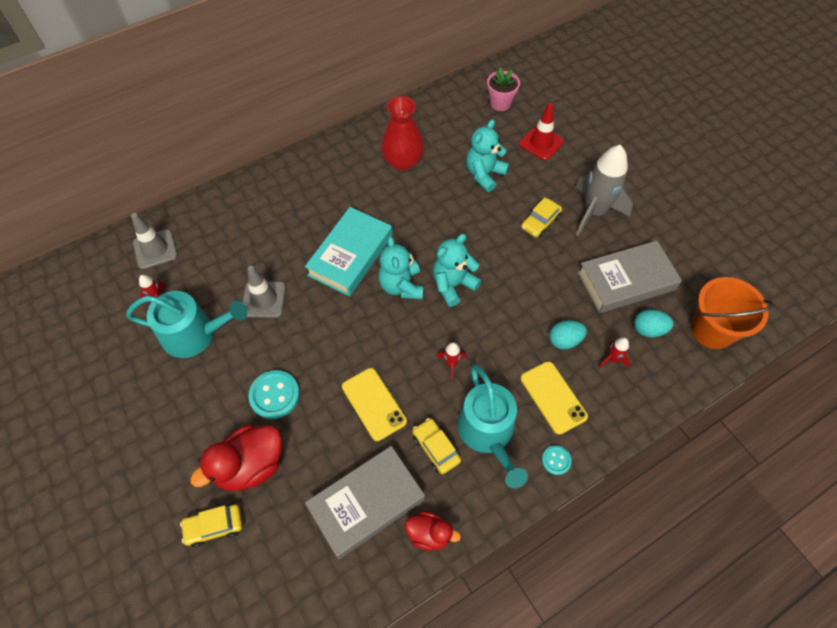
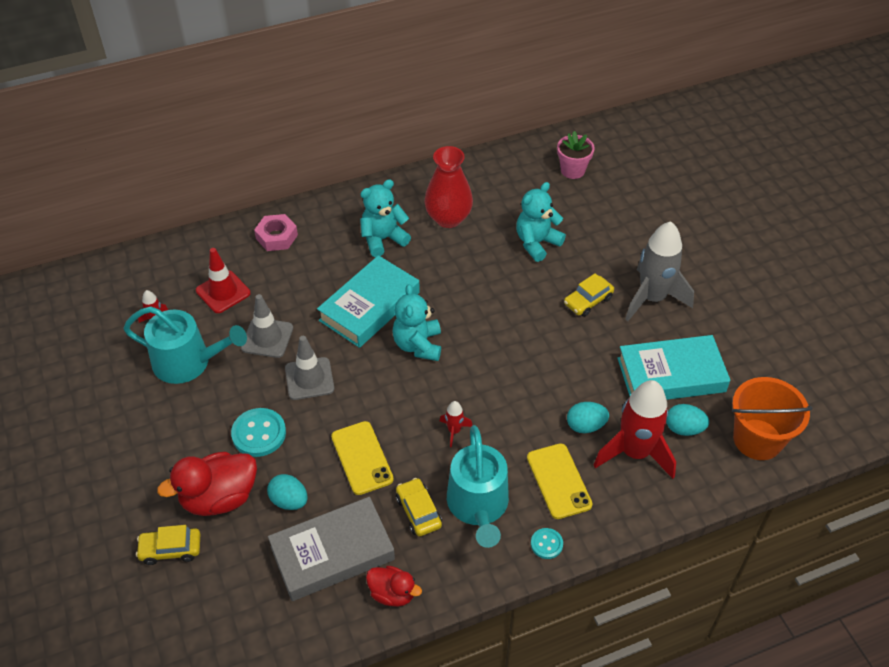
camera: 10 degrees right, 10 degrees down
grey traffic cone [131,213,178,269] -> grey traffic cone moved to [285,336,334,400]
turquoise teddy bear [433,234,481,307] -> turquoise teddy bear moved to [360,179,411,257]
red traffic cone [519,103,564,160] -> red traffic cone moved to [196,248,251,313]
grey book [577,240,682,313] -> turquoise book [617,335,730,400]
red rocket [599,337,631,368] -> red rocket [594,380,676,479], size x2.31
none -> pink nut [254,214,298,251]
none -> turquoise egg [267,474,308,510]

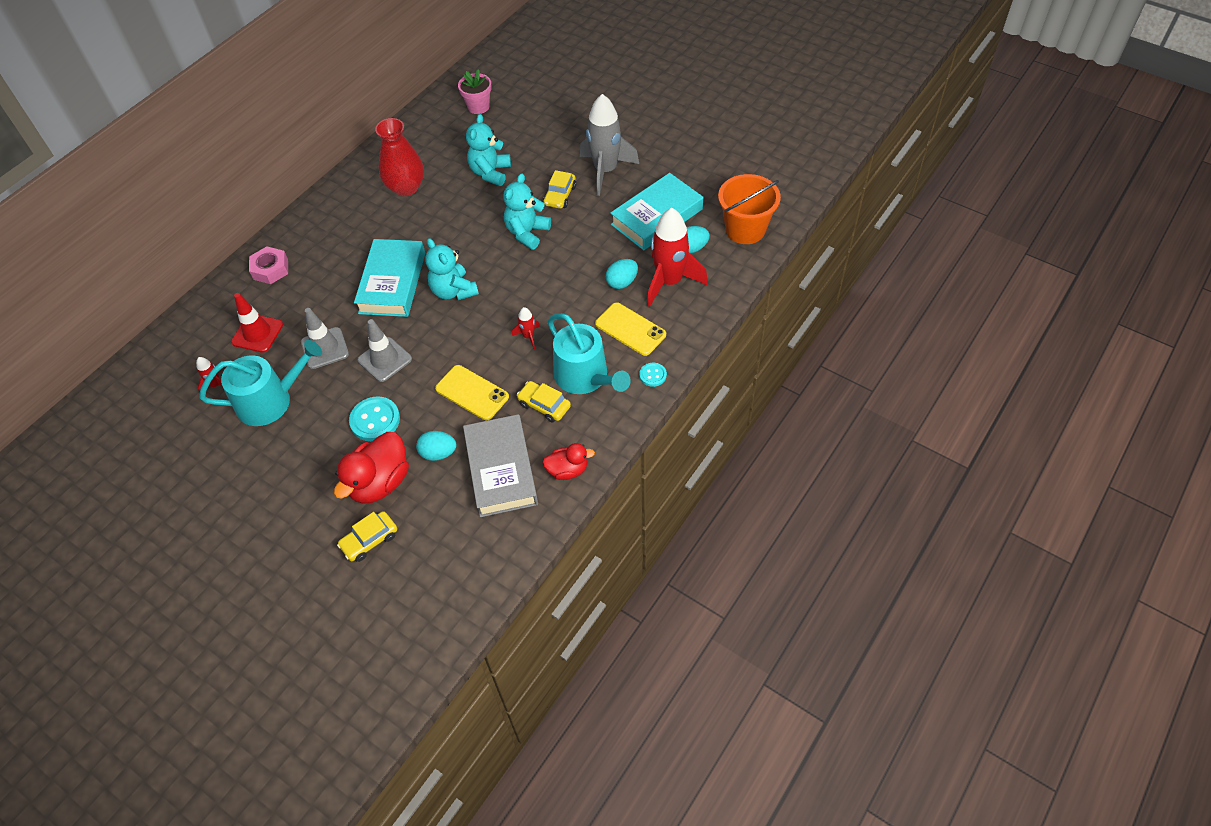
camera: 30 degrees left, 5 degrees up
grey book [268,497,395,601] -> grey book turned 45 degrees counterclockwise [463,414,538,517]
turquoise teddy bear [360,179,411,257] -> turquoise teddy bear moved to [503,173,551,250]

